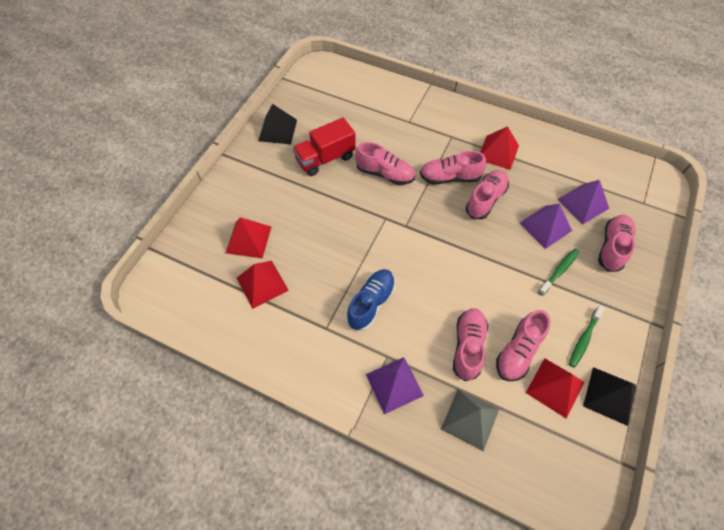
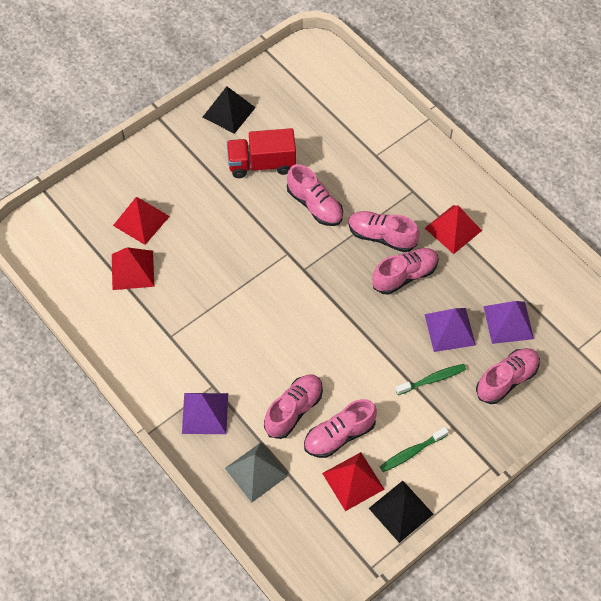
camera: 25 degrees right, 0 degrees up
blue shoe [346,269,395,331] -> none

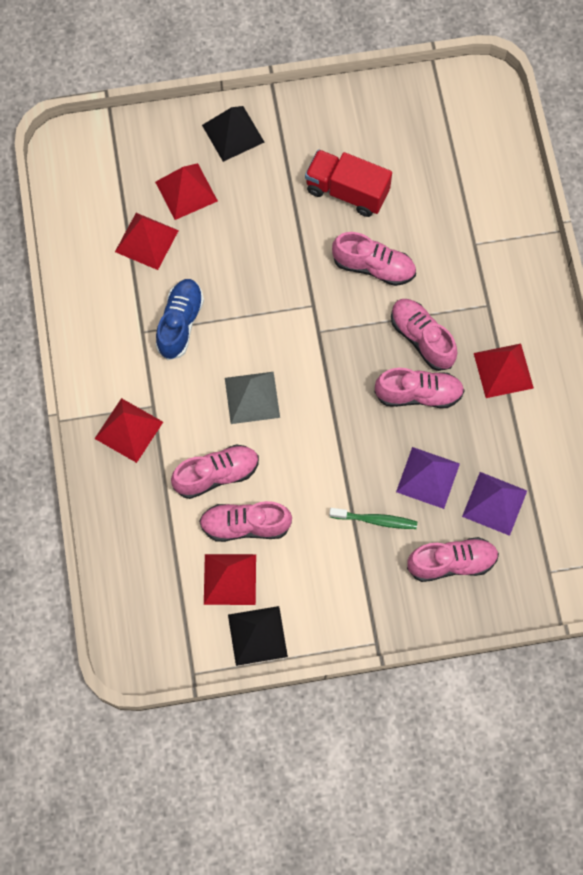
camera: 30 degrees right, 10 degrees up
purple pyramid [182,393,228,434] -> red pyramid [95,398,163,463]
black pyramid [203,86,256,134] -> black pyramid moved to [202,106,264,162]
grey pyramid [225,443,288,503] -> grey pyramid moved to [225,372,280,424]
pink shoe [287,164,343,226] -> pink shoe turned 60 degrees counterclockwise [332,232,416,286]
green toothbrush [380,427,449,472] -> none
none -> blue shoe [156,279,204,360]

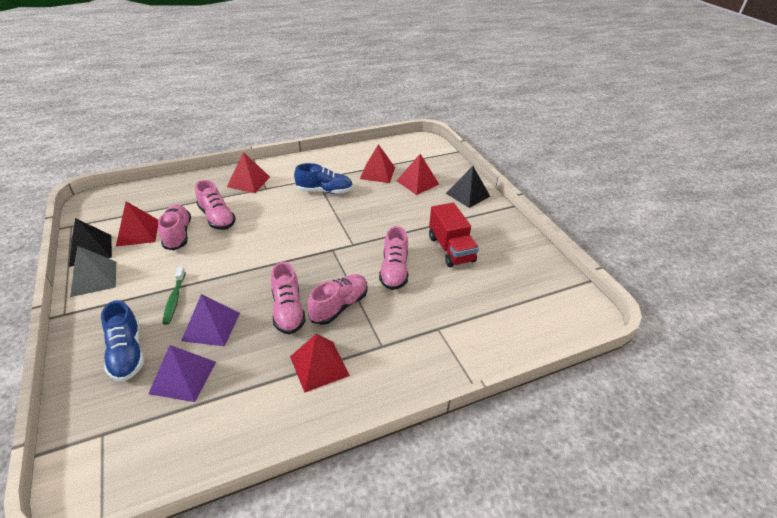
camera: 75 degrees right, 30 degrees down
grey pyramid [225,372,280,424] -> grey pyramid moved to [70,246,116,297]
red truck [305,150,392,217] -> red truck turned 150 degrees clockwise [429,203,479,267]
pink shoe [407,537,499,582] -> blue shoe [101,300,144,381]

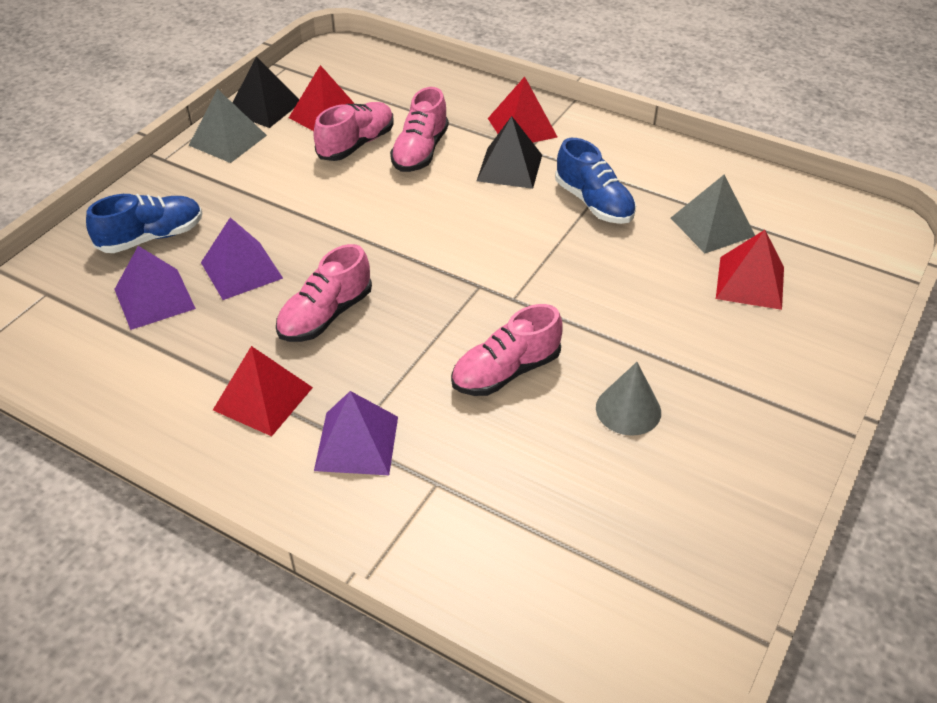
camera: 55 degrees right, 5 degrees up
blue shoe [101,300,144,381] -> blue shoe turned 150 degrees counterclockwise [86,194,202,253]
green toothbrush [162,267,186,325] -> none
pink shoe [307,274,367,325] -> none
red pyramid [360,144,395,183] -> grey pyramid [671,174,755,254]
red truck [429,203,479,267] -> grey cone [596,362,661,436]
black pyramid [446,166,490,208] -> black pyramid moved to [477,116,542,189]
none -> purple pyramid [314,391,398,475]

